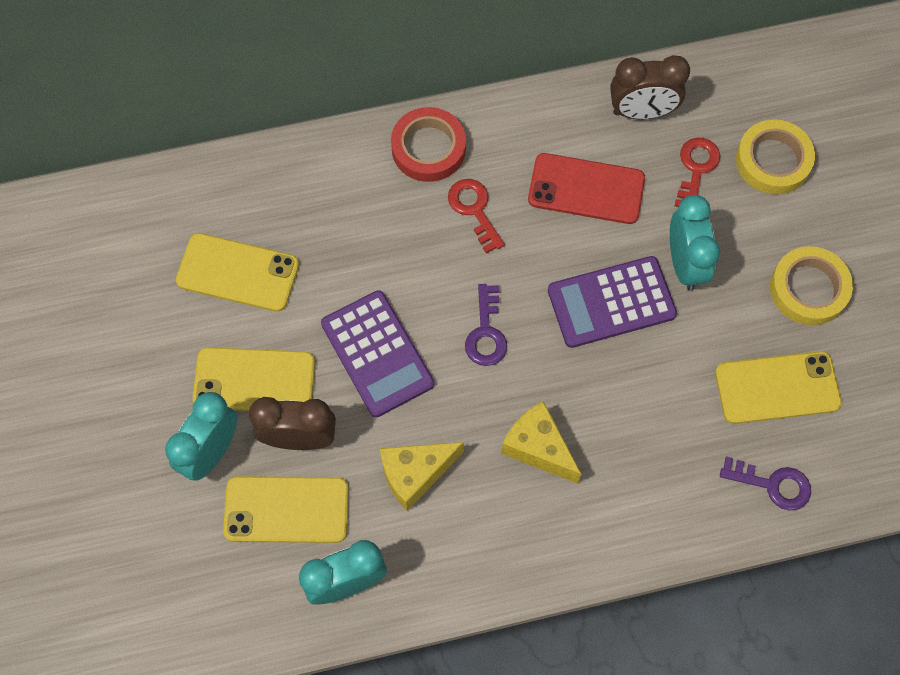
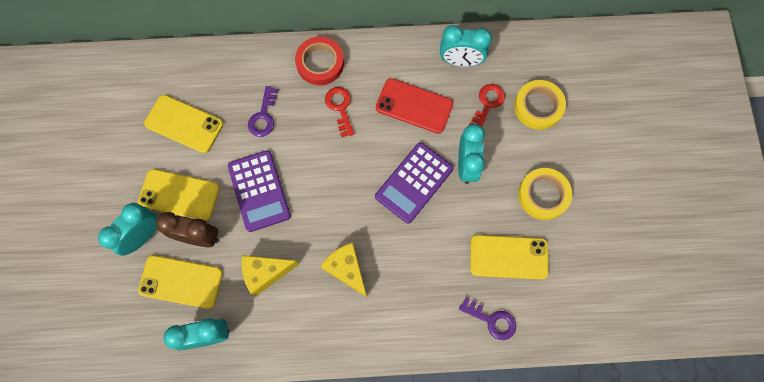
camera: 10 degrees right, 5 degrees up
purple key [465,284,507,366] -> purple key moved to [248,86,278,137]
purple calculator [548,256,677,348] -> purple calculator turned 45 degrees counterclockwise [375,142,454,224]
brown clock [610,55,690,119] -> turquoise clock [440,25,492,67]

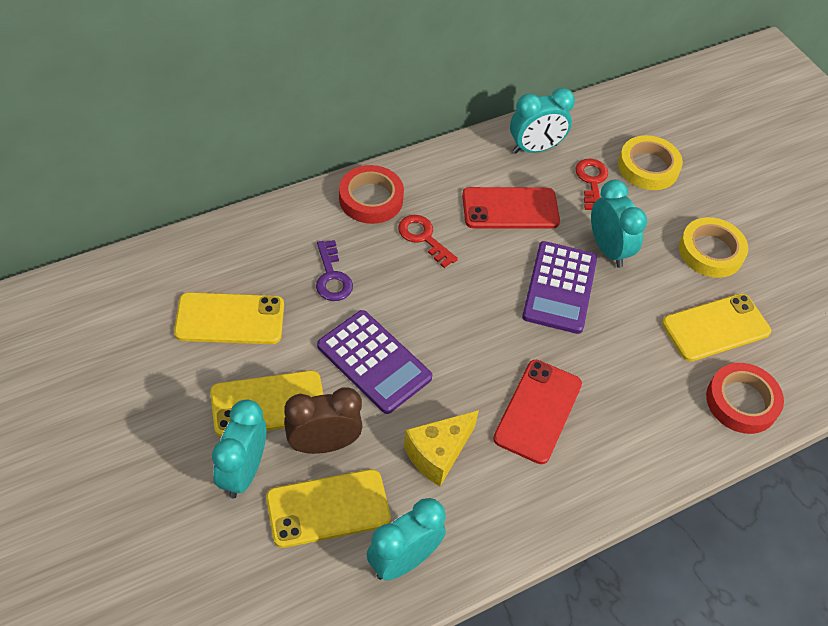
camera: 30 degrees left, 20 degrees down
yellow cheese [321,243,367,297] -> red phone [493,360,582,464]
purple key [459,297,516,340] -> red tape [706,363,784,434]

